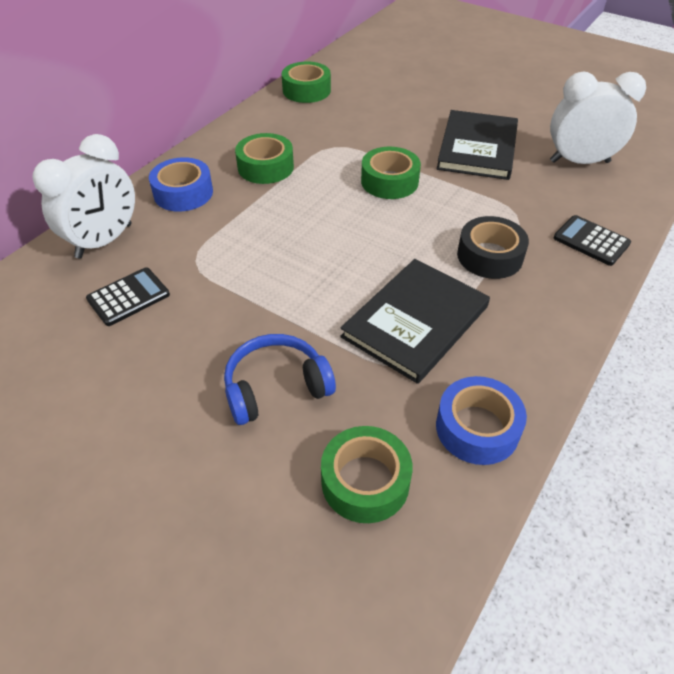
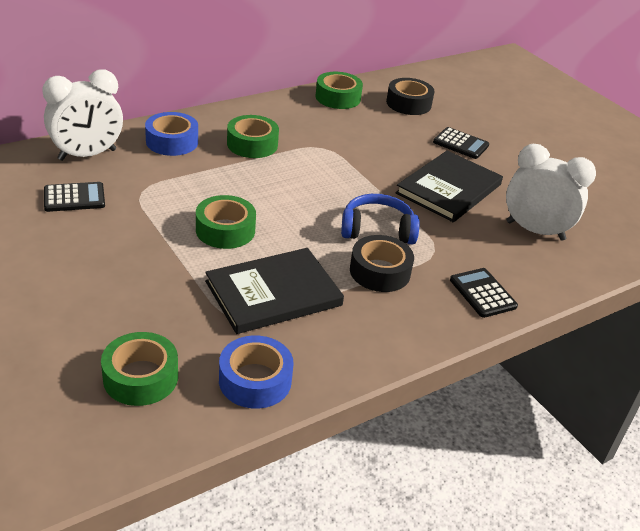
camera: 20 degrees right, 10 degrees down
blue headphones [224,334,336,425] -> blue headphones moved to [341,194,419,244]
green tape [361,147,421,199] -> green tape moved to [196,195,256,249]
none -> black tape [386,78,434,115]
none -> black calculator [433,127,489,159]

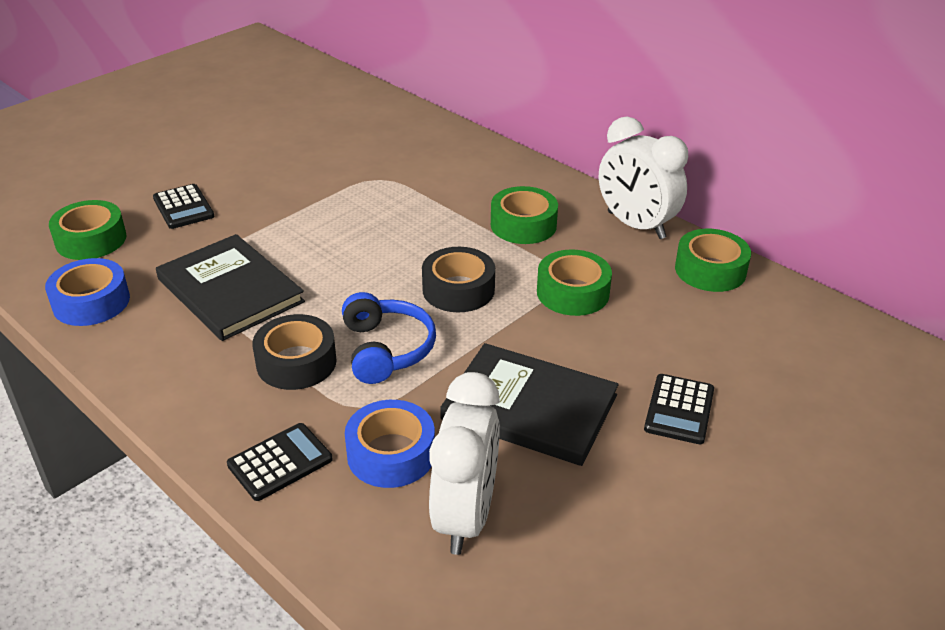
camera: 80 degrees right, 0 degrees up
white clock [42,69,123,161] -> white clock moved to [599,116,688,239]
black calculator [44,182,105,212] -> black calculator moved to [153,184,215,229]
blue tape [145,112,198,156] -> blue tape moved to [345,400,435,488]
green tape [196,195,256,249] -> green tape moved to [537,249,612,316]
black tape [386,78,434,115] -> black tape moved to [422,247,495,313]

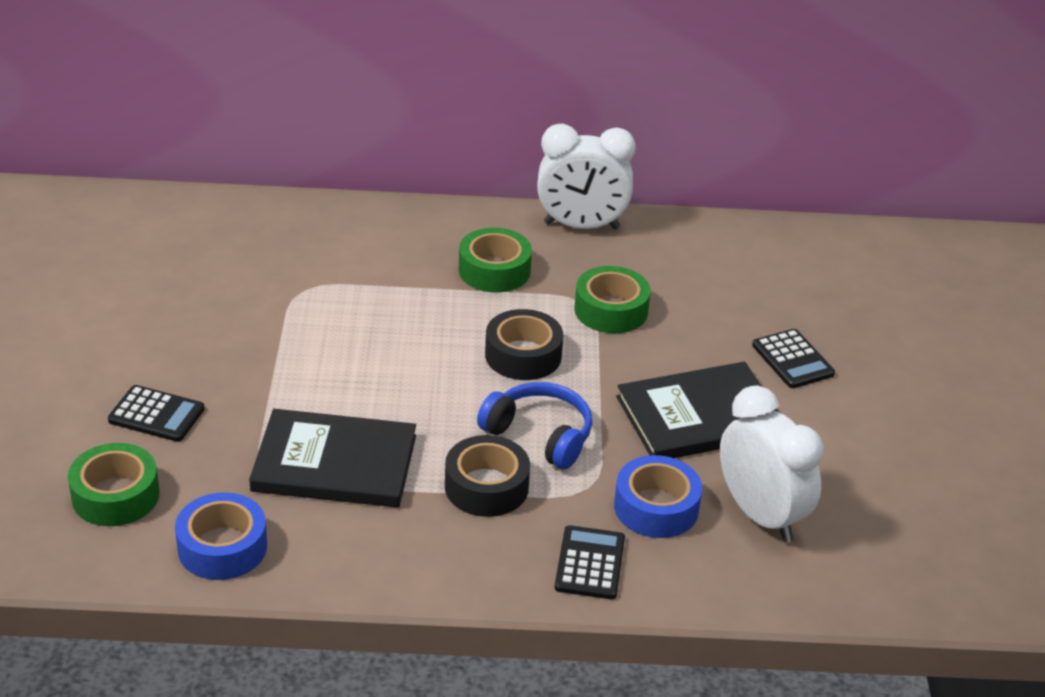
camera: 45 degrees left, 0 degrees up
green tape [675,229,751,292] -> none

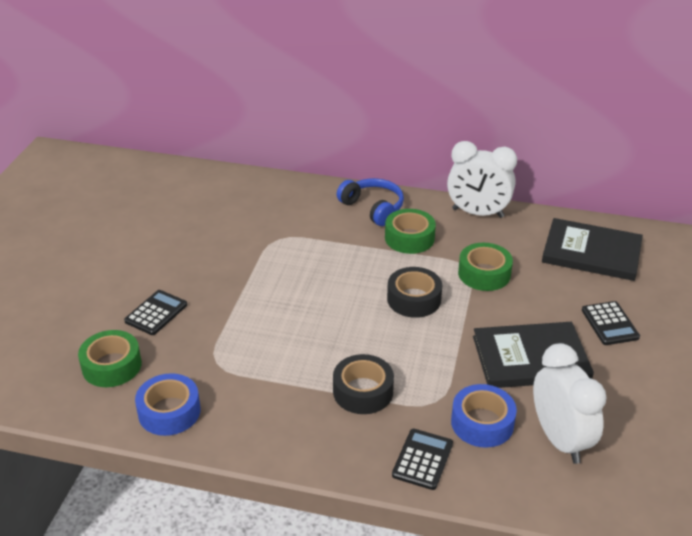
camera: 15 degrees right, 0 degrees up
black calculator [108,385,205,442] -> black calculator turned 90 degrees counterclockwise [124,290,187,335]
black book [249,409,416,508] -> black book moved to [542,218,643,281]
blue headphones [477,382,592,469] -> blue headphones moved to [336,178,404,226]

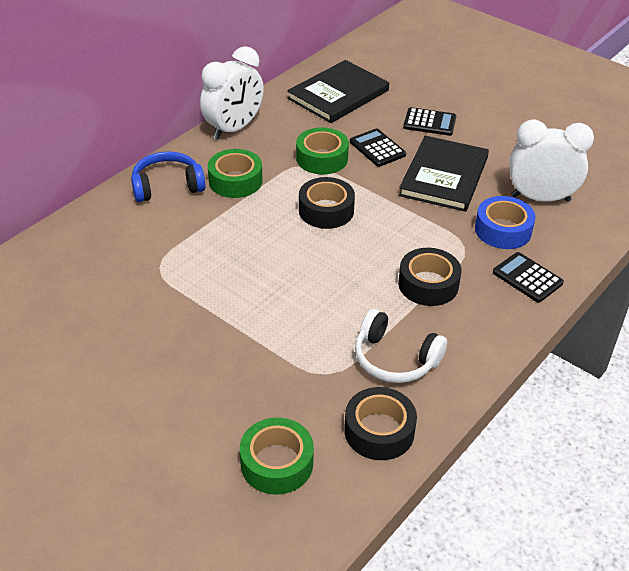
camera: 65 degrees left, 5 degrees up
black calculator [124,290,187,335] -> black calculator moved to [350,128,406,167]
blue tape [135,373,201,436] -> black tape [344,387,417,460]
none -> white headphones [355,309,447,383]

